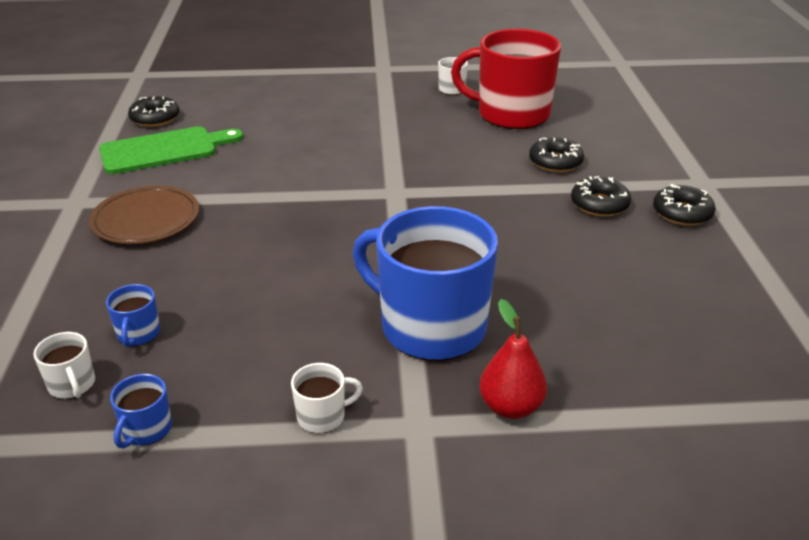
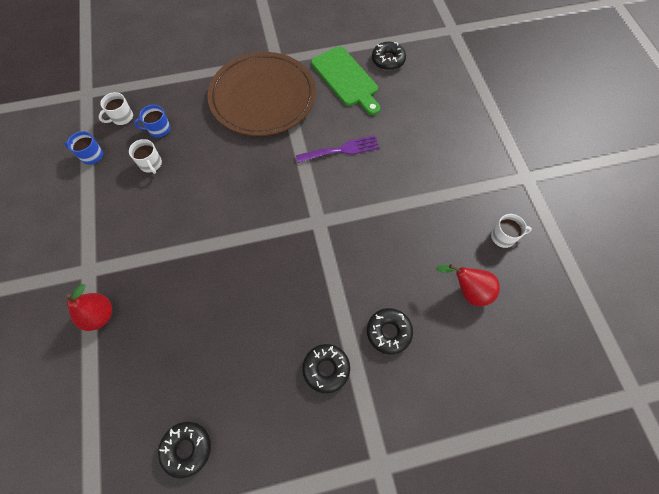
camera: 80 degrees right, 30 degrees up
brown plate [89,186,199,244] -> brown plate [207,52,316,136], size x1.70
white mug [291,363,363,433] -> white mug moved to [129,139,162,174]
blue mug [353,206,498,361] -> none
red mug [451,29,561,129] -> red pear [436,264,500,306]
black donut [653,184,716,226] -> black donut moved to [158,422,211,479]
none -> purple fork [296,135,380,163]

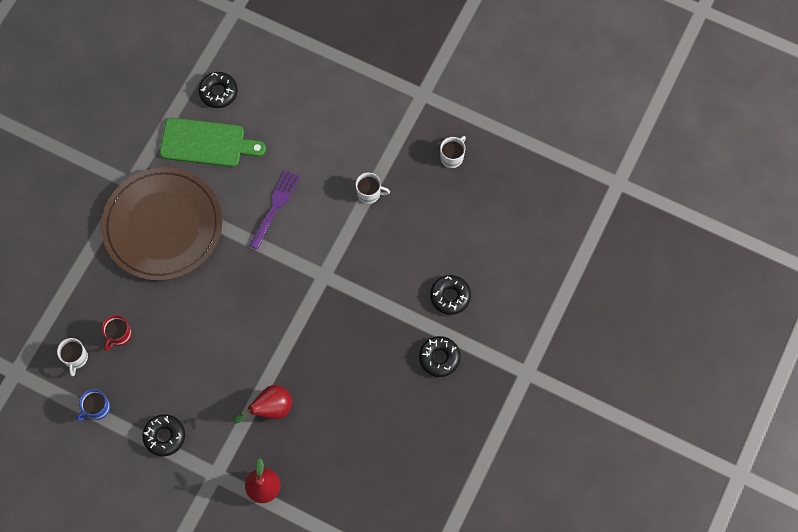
camera: 50 degrees left, 5 degrees up
white mug [129,139,162,174] -> white mug moved to [355,173,390,204]
blue mug [134,105,171,138] -> red mug [102,315,132,351]
black donut [158,422,211,479] -> black donut moved to [142,414,185,457]
red pear [436,264,500,306] -> red pear moved to [234,385,292,424]

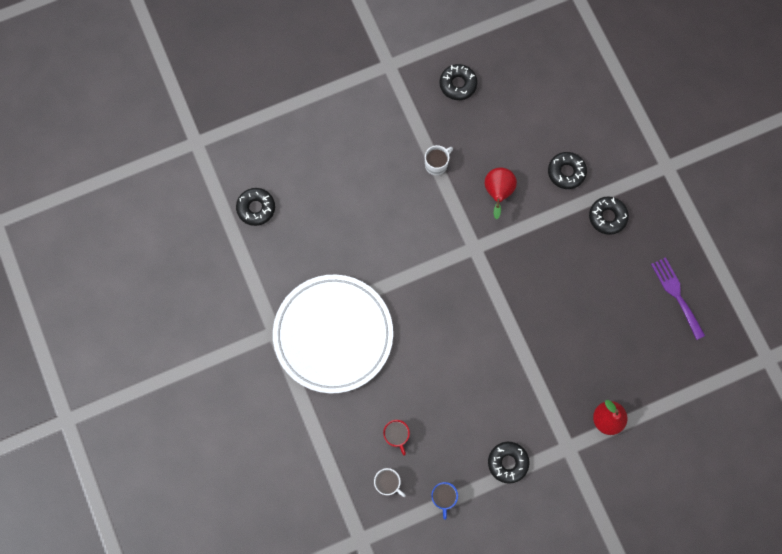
camera: 50 degrees left, 5 degrees up
brown plate [101,167,222,281] -> white plate [273,275,393,394]
green cutting board [160,118,266,167] -> none
red pear [234,385,292,424] -> red pear moved to [485,168,517,219]
purple fork [249,170,300,249] -> purple fork moved to [651,257,705,340]
white mug [440,136,466,168] -> black donut [440,64,477,100]

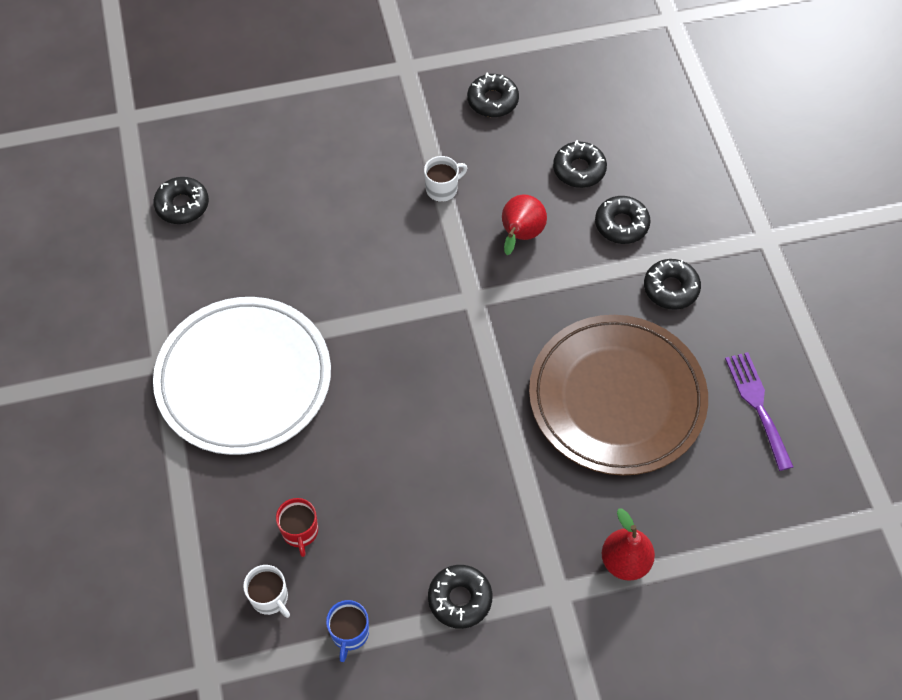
camera: 10 degrees right, 15 degrees down
none -> brown plate [529,315,708,476]
none -> black donut [553,140,607,188]

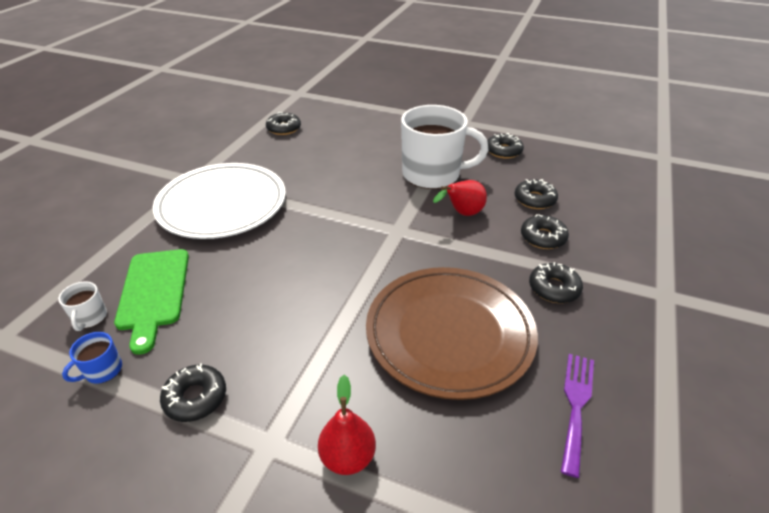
camera: 35 degrees right, 20 degrees down
red mug [276,498,318,557] -> green cutting board [114,249,189,355]
white mug [424,156,467,202] -> white mug [401,105,489,189], size x2.48

